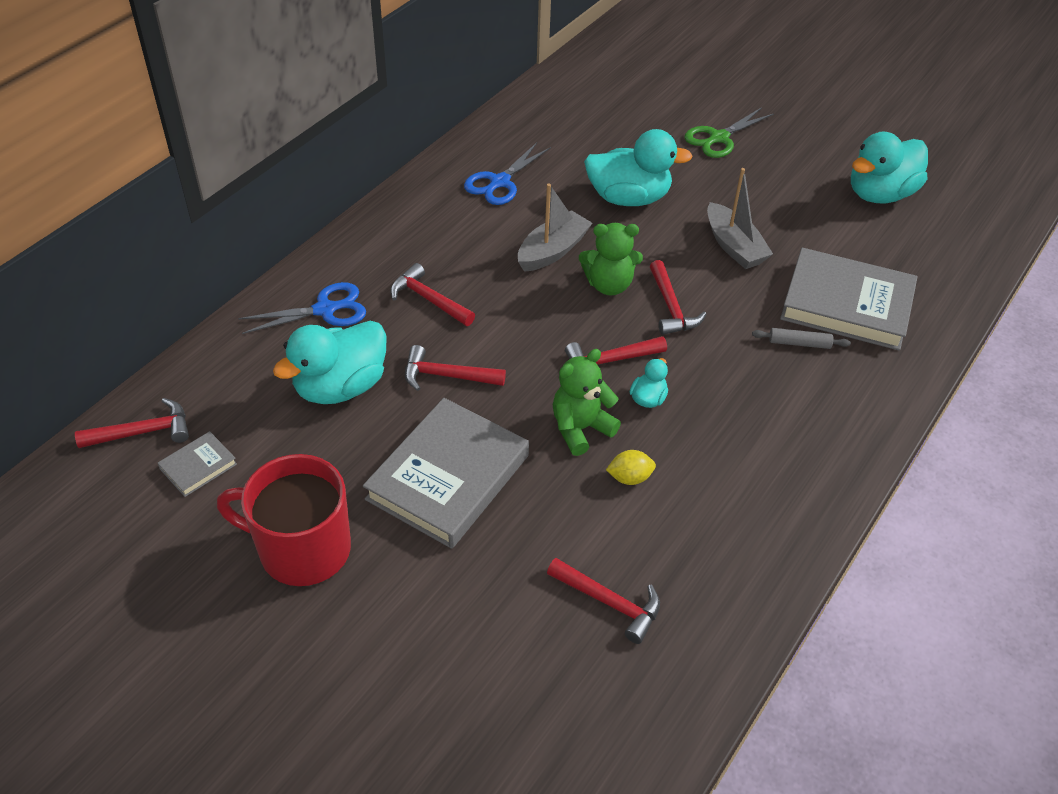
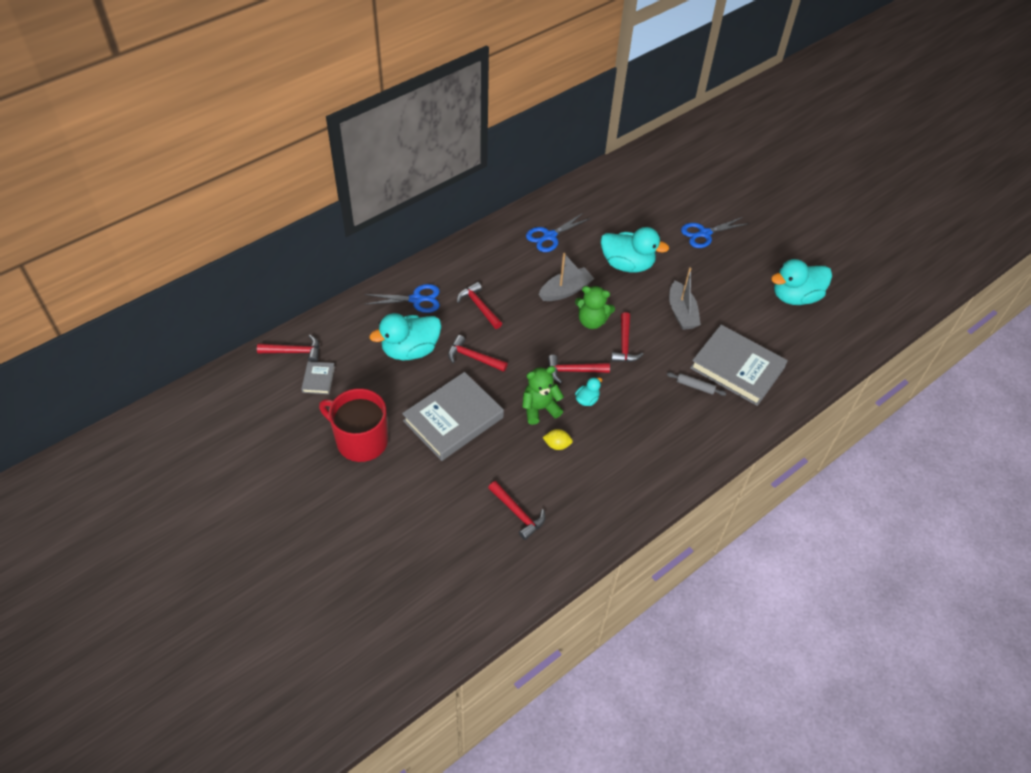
camera: 15 degrees right, 5 degrees up
grey book [158,431,237,497] -> grey book turned 60 degrees counterclockwise [301,361,335,394]
green scissors [684,107,774,158] -> blue scissors [681,217,749,248]

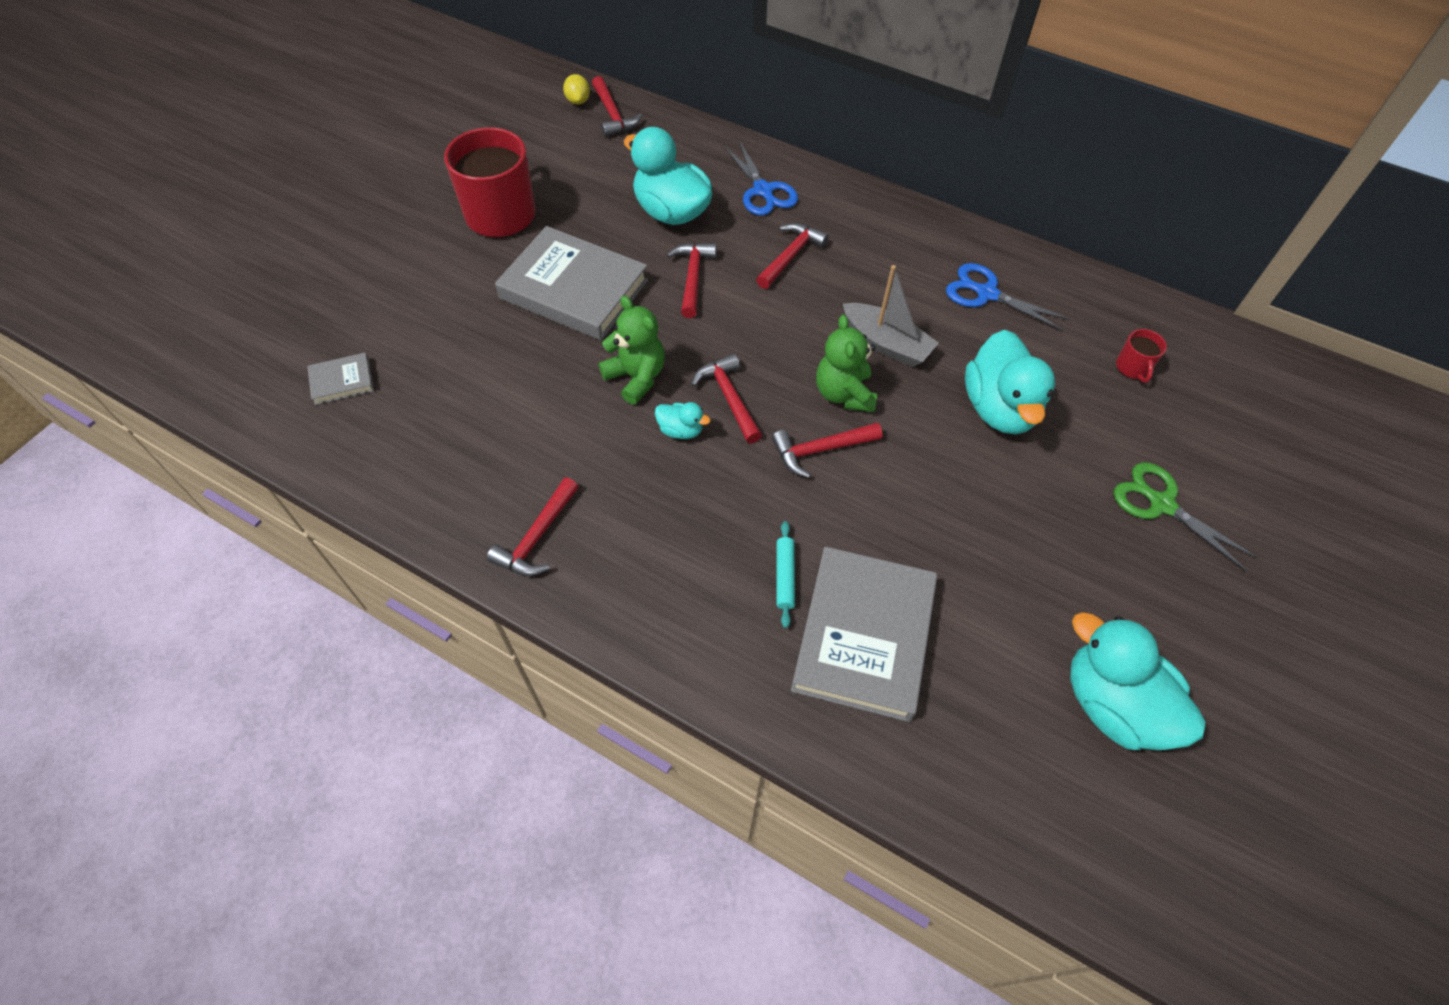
camera: 70 degrees right, 5 degrees up
grey book [301,361,335,394] -> grey book moved to [307,353,374,405]
red hammer [488,481,545,540] -> red hammer moved to [487,478,579,576]
yellow lemon [543,429,573,450] -> yellow lemon moved to [563,74,590,105]
grey rolling pin [667,372,726,396] -> turquoise rolling pin [776,521,795,628]
grey boat [669,267,701,330] -> none
blue scissors [681,217,749,248] -> green scissors [1113,462,1258,572]
none -> red mug [1116,329,1167,383]

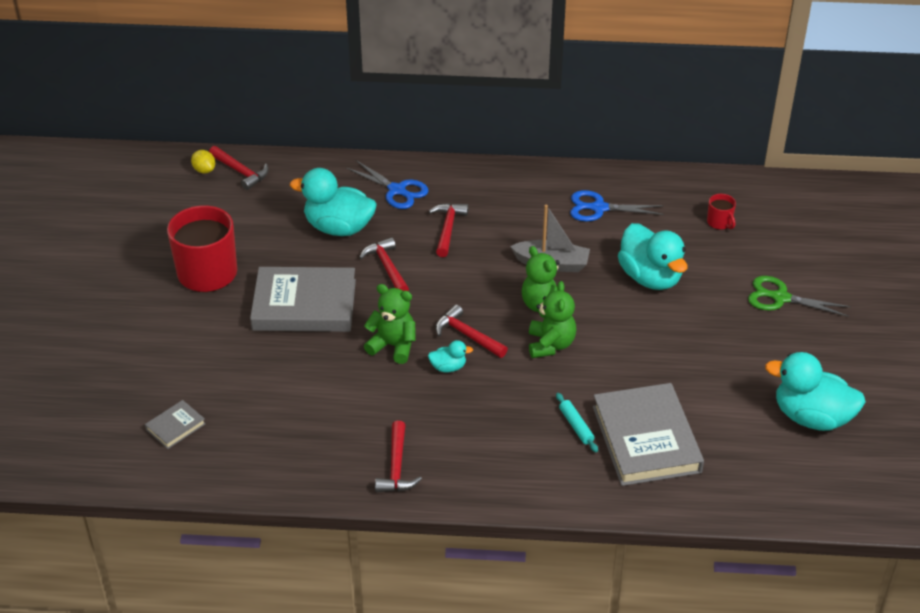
camera: 25 degrees left, 15 degrees down
red hammer [772,423,882,478] -> green teddy bear [529,281,576,358]

